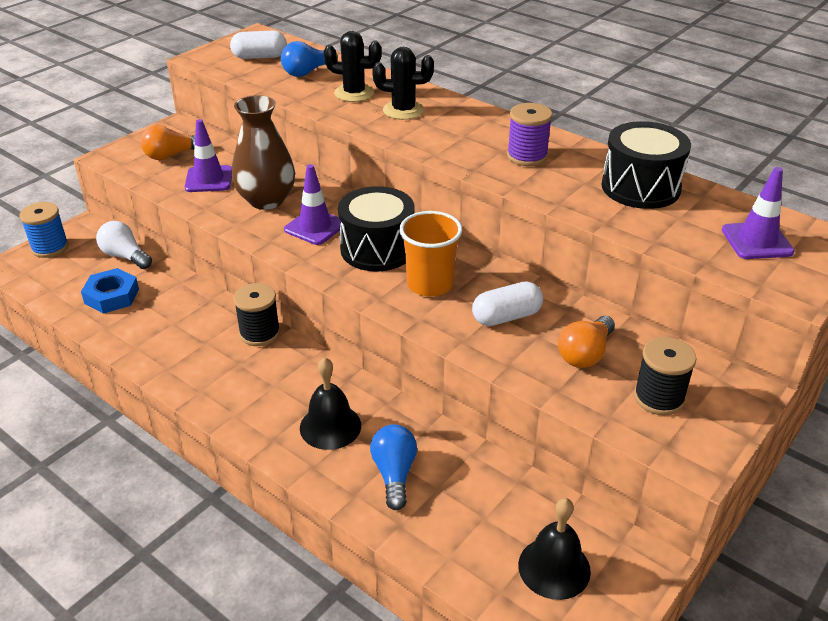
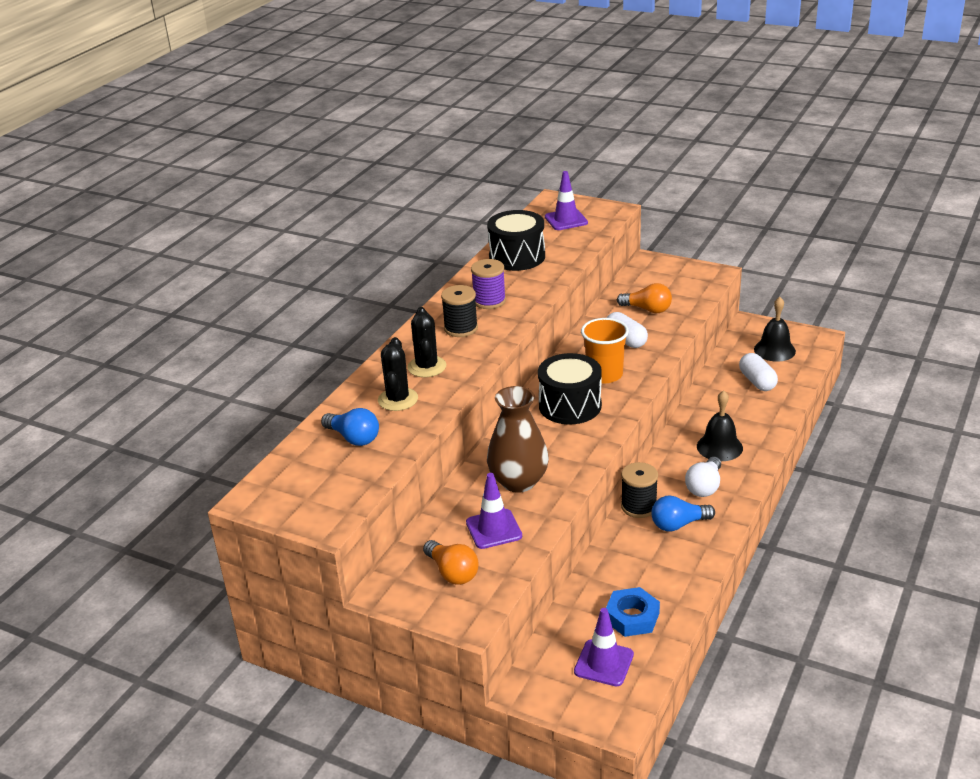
camera: 100 degrees left, 5 degrees down
blue spool [20,202,69,258] -> none
white light bulb [96,221,152,269] -> white light bulb moved to [685,457,721,497]
white capsule [230,30,287,59] -> white capsule moved to [739,353,778,391]
purple traffic cone [284,164,341,245] -> purple traffic cone moved to [574,608,634,686]
blue light bulb [370,424,417,510] -> blue light bulb moved to [651,496,715,531]
black spool [634,337,697,415] -> black spool moved to [441,285,478,337]

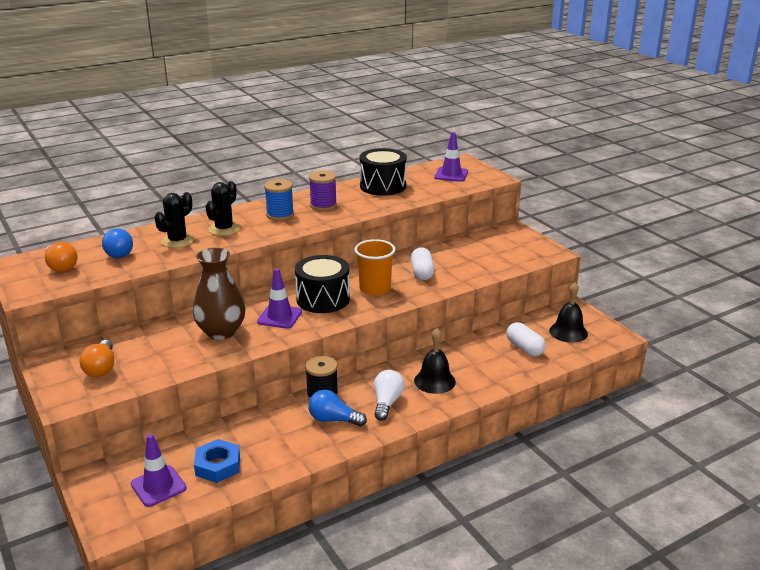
camera: 30 degrees right, 5 degrees down
black spool [441,285,478,337] -> blue spool [264,179,294,221]
purple traffic cone [466,473,522,549] -> purple traffic cone moved to [257,268,302,329]
orange light bulb [617,283,672,313] -> orange light bulb moved to [45,242,77,272]
white light bulb [685,457,721,497] -> white light bulb turned 135 degrees clockwise [374,370,405,421]
white capsule [739,353,778,391] -> white capsule turned 45 degrees counterclockwise [506,322,546,357]

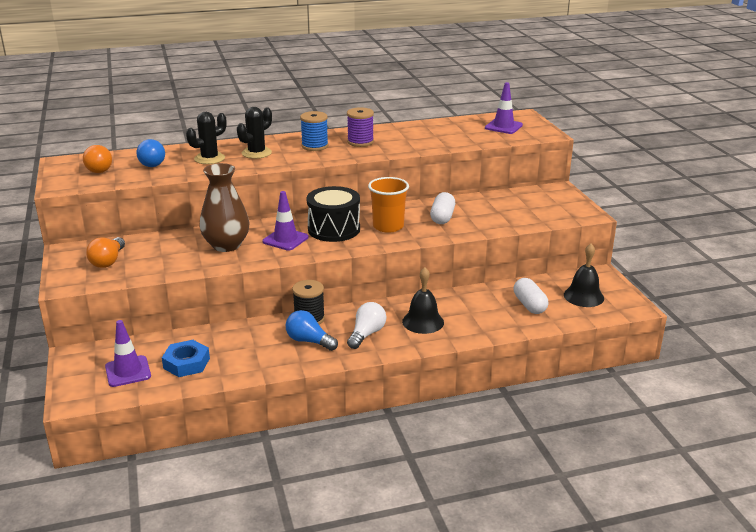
camera: 15 degrees right, 0 degrees up
black drum [360,148,407,196] -> none

